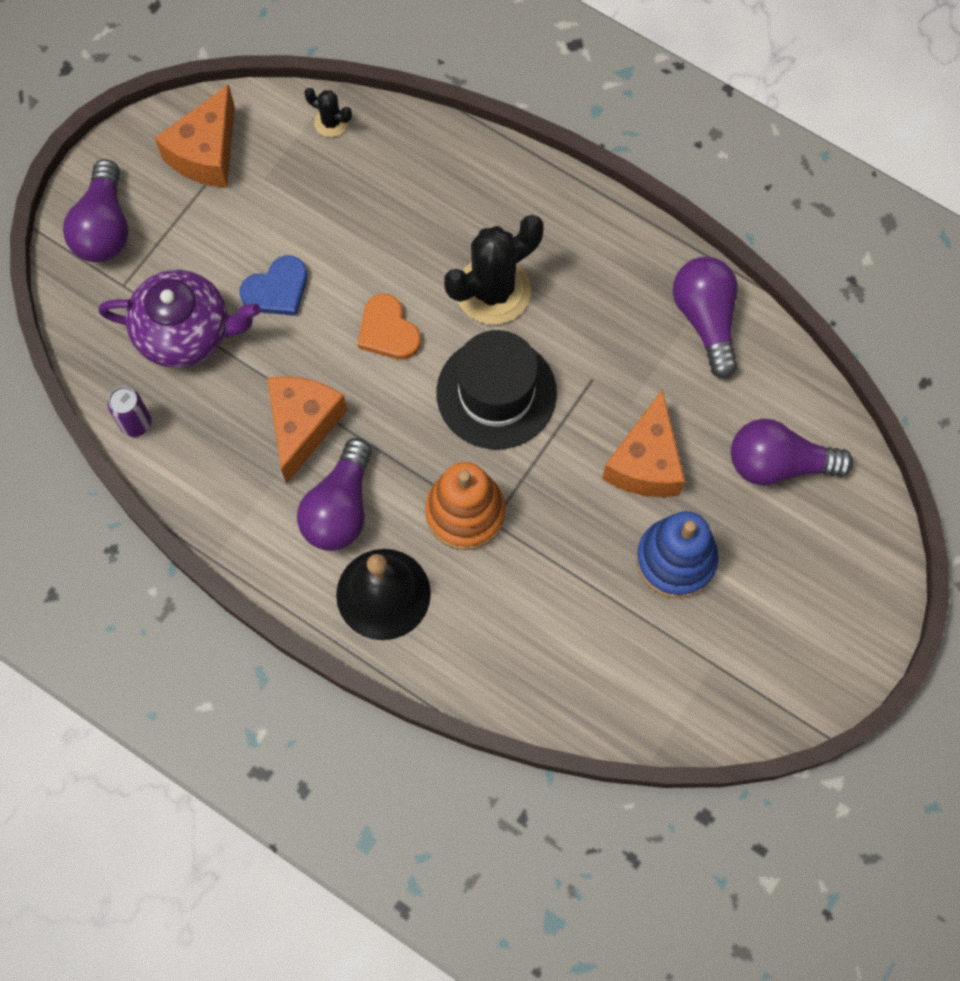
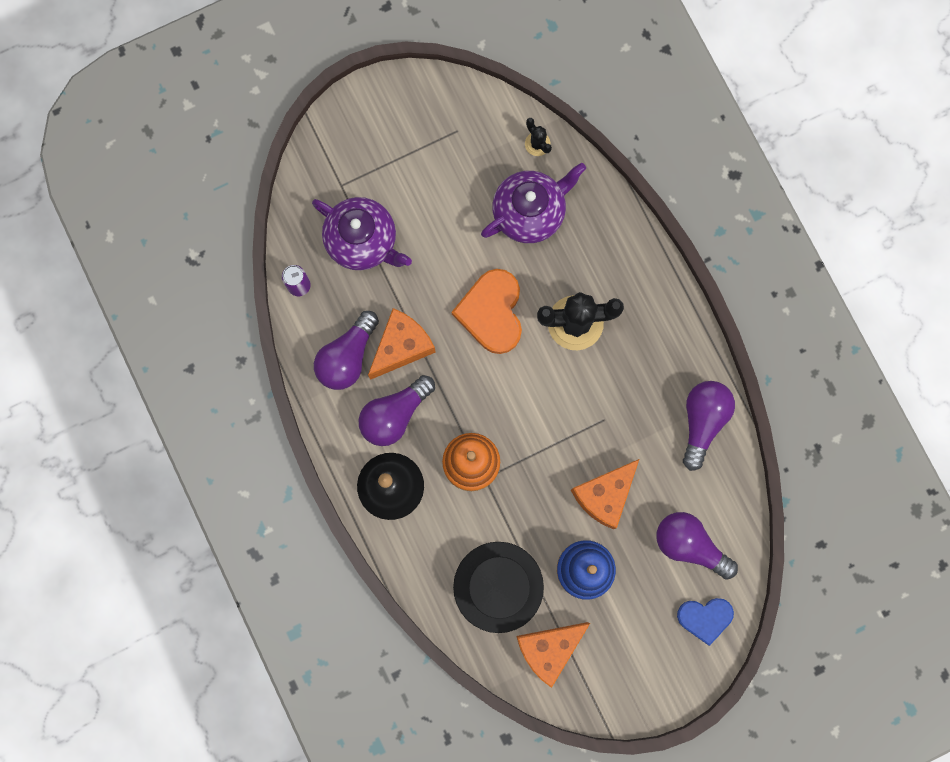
camera: 30 degrees right, 10 degrees up
purple light bulb [63,159,129,262] -> purple light bulb moved to [314,311,379,390]
orange cheese [155,84,235,188] -> orange cheese moved to [516,622,590,688]
blue heart [240,256,307,316] -> blue heart moved to [677,598,734,646]
orange heart [358,294,421,360] -> orange heart [452,269,522,354], size x1.57
black hat [436,330,557,449] -> black hat moved to [453,542,544,633]
none -> purple teapot [481,163,586,243]

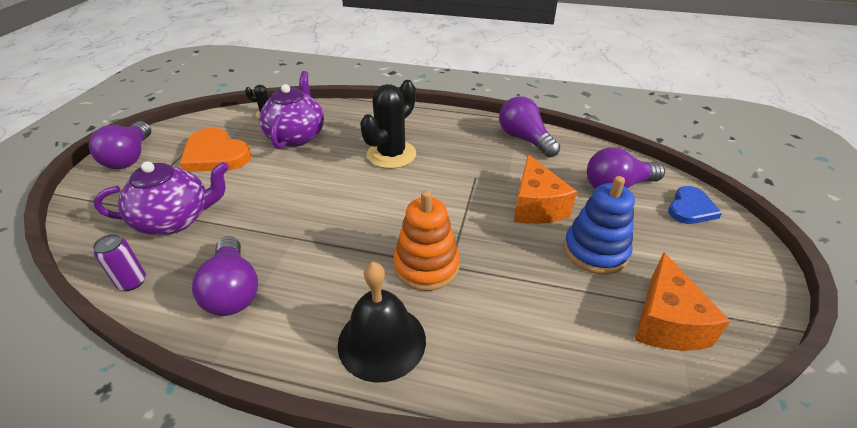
camera: 50 degrees left, 40 degrees down
purple light bulb [359,375,435,446] -> purple light bulb moved to [89,121,151,169]
orange cheese [368,308,436,380] -> none
orange heart [452,269,522,354] -> orange heart moved to [180,128,251,172]
black hat [453,542,544,633] -> none

